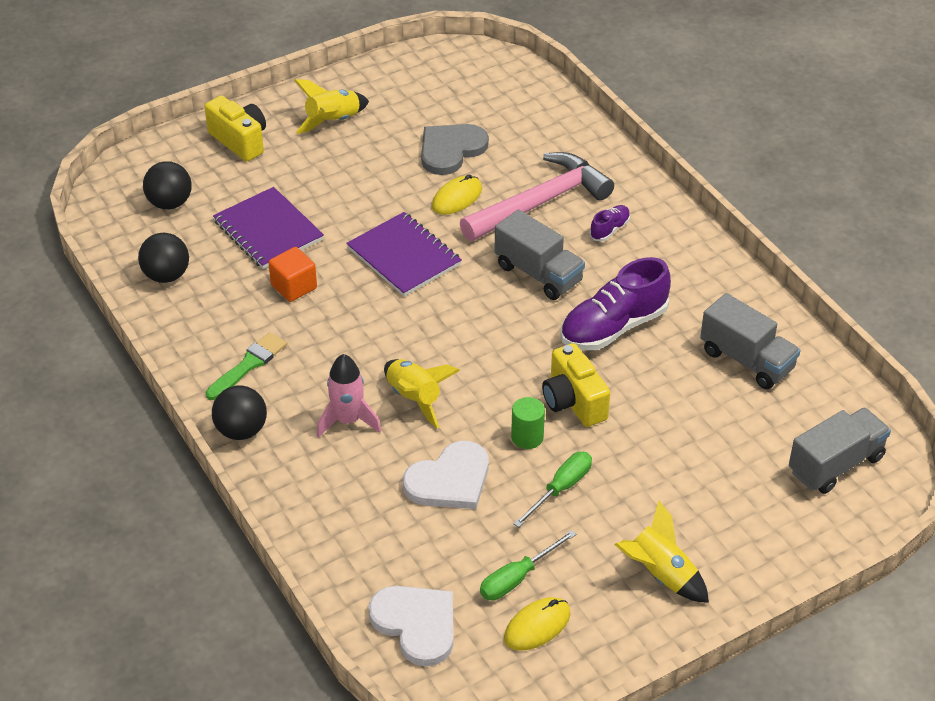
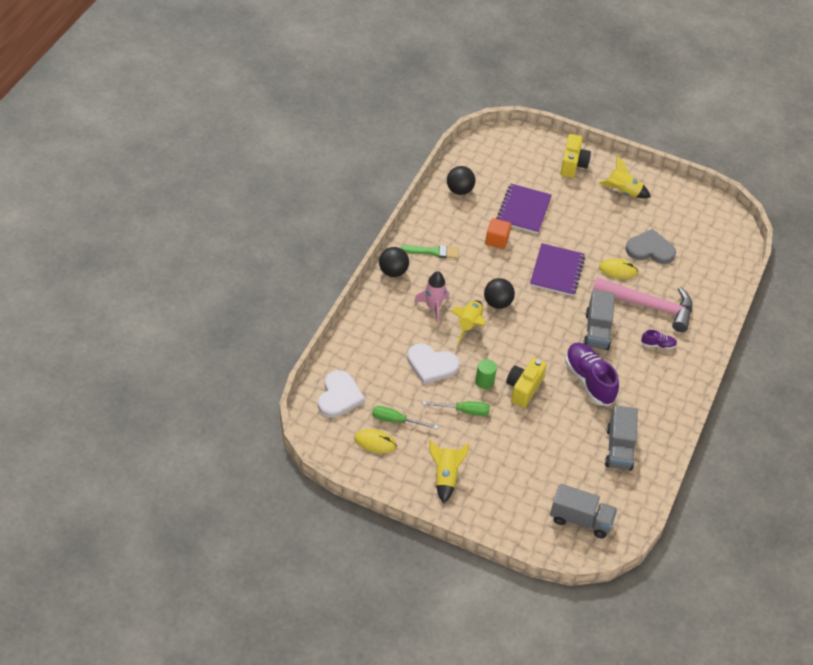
camera: 50 degrees right, 5 degrees up
black ball [143,161,192,209] -> black ball moved to [484,278,515,309]
purple shoe [560,257,671,350] -> purple shoe turned 45 degrees clockwise [565,342,619,406]

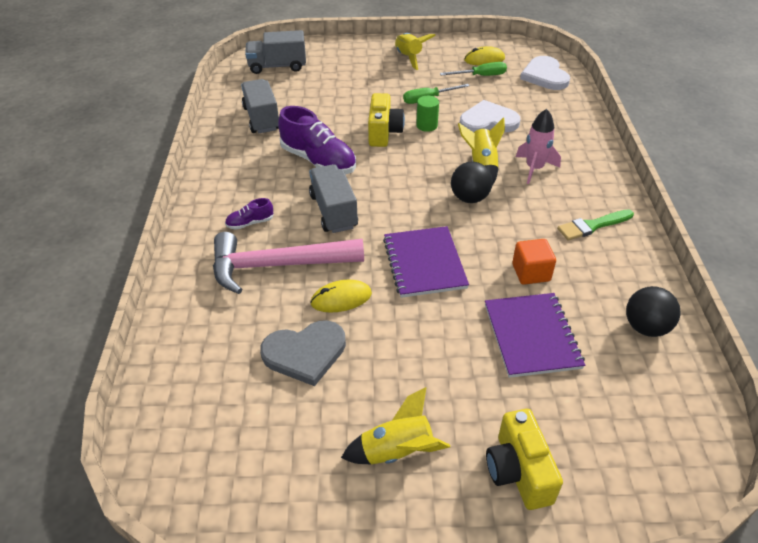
camera: 160 degrees right, 5 degrees down
black ball [379,247,409,277] -> none

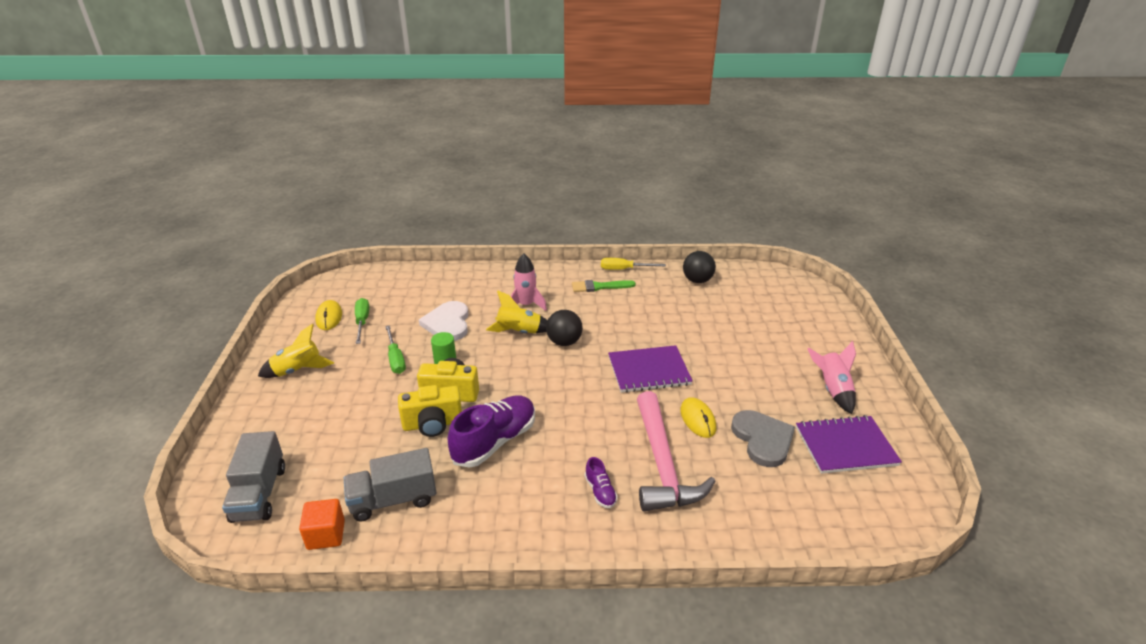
camera: 90 degrees left, 10 degrees down
grey truck [309,164,358,233] -> none
yellow rocket [341,387,450,465] -> pink rocket [807,341,856,414]
purple notebook [485,293,585,378] -> purple notebook moved to [796,415,902,474]
yellow camera [486,409,563,510] -> yellow camera moved to [398,385,462,437]
orange cube [512,239,556,285] -> orange cube moved to [299,499,345,550]
white heart [520,56,570,90] -> none
green brush [557,209,634,241] -> green brush turned 105 degrees clockwise [572,280,636,292]
none -> yellow screwdriver [601,258,666,270]

